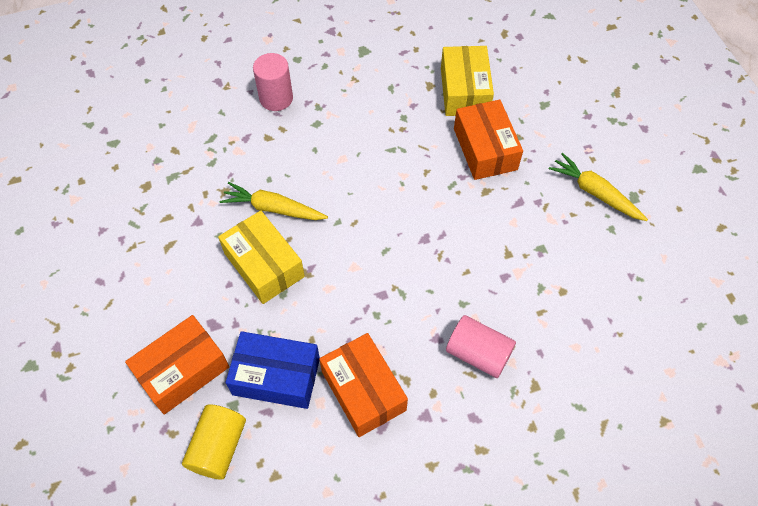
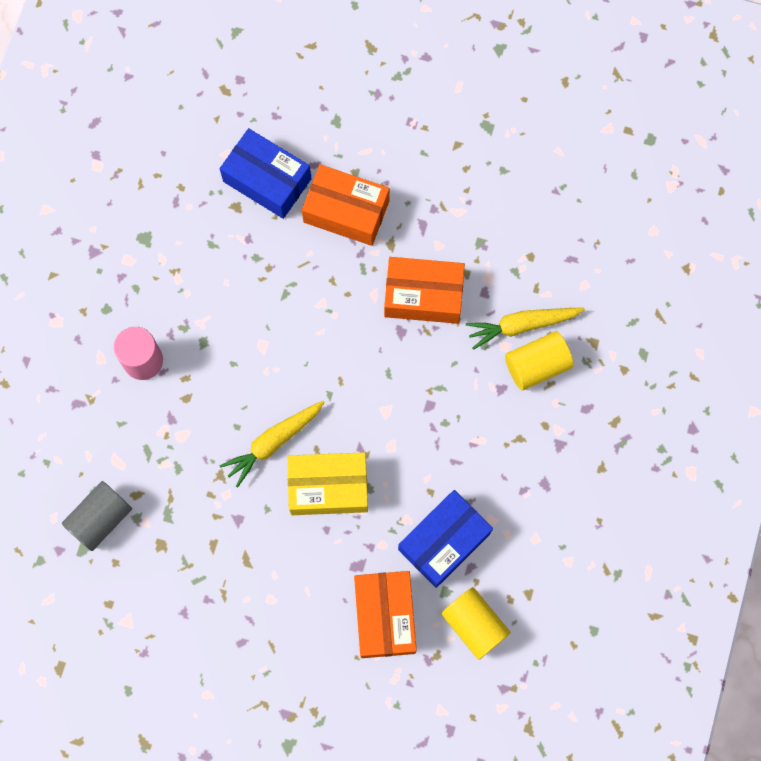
camera: 55 degrees left, 15 degrees up
orange box [319,333,408,437] -> orange box moved to [384,257,465,324]
yellow box [441,46,494,116] -> blue box [220,128,311,219]
pink cylinder [446,315,516,378] -> yellow cylinder [505,331,574,390]
yellow carrot [549,153,648,221] -> yellow carrot moved to [466,308,585,350]
none -> grey cylinder [62,481,132,551]

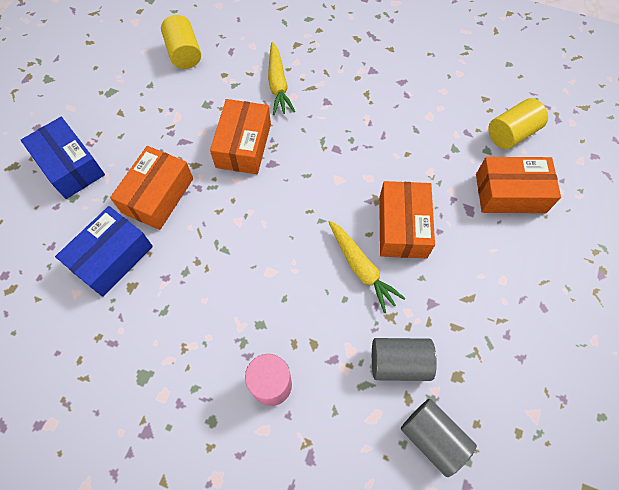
camera: 85 degrees left, 10 degrees down
yellow box [287,452,368,515] -> orange box [379,181,435,258]
blue box [398,490,493,588] -> blue box moved to [21,117,105,199]
yellow cylinder [505,331,574,390] -> yellow cylinder moved to [161,15,201,69]
none -> grey cylinder [372,338,437,381]

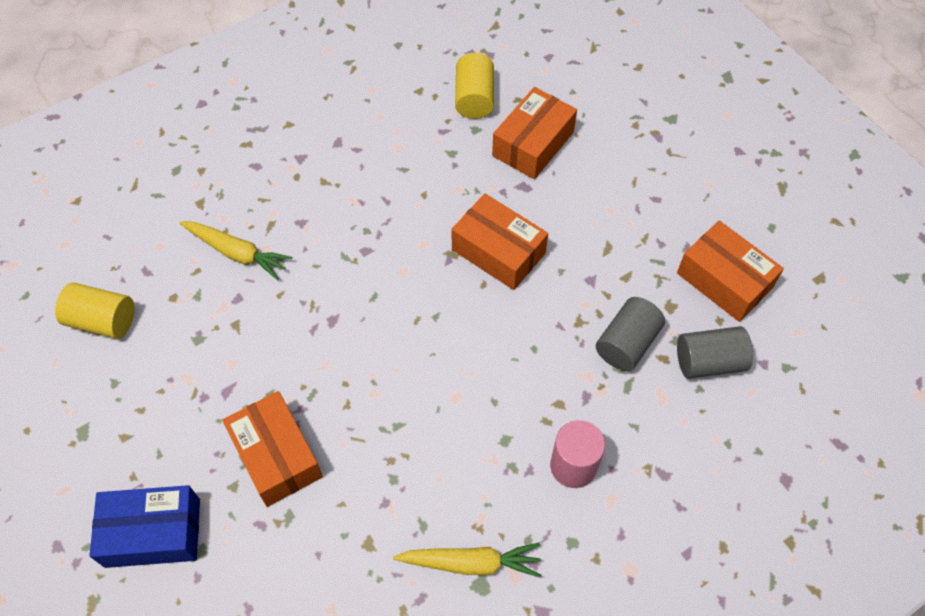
camera: 55 degrees left, 5 degrees down
blue box [55,206,153,297] -> none
orange box [210,99,271,174] -> orange box moved to [677,220,784,322]
yellow carrot [328,221,406,313] -> yellow carrot moved to [393,543,541,578]

